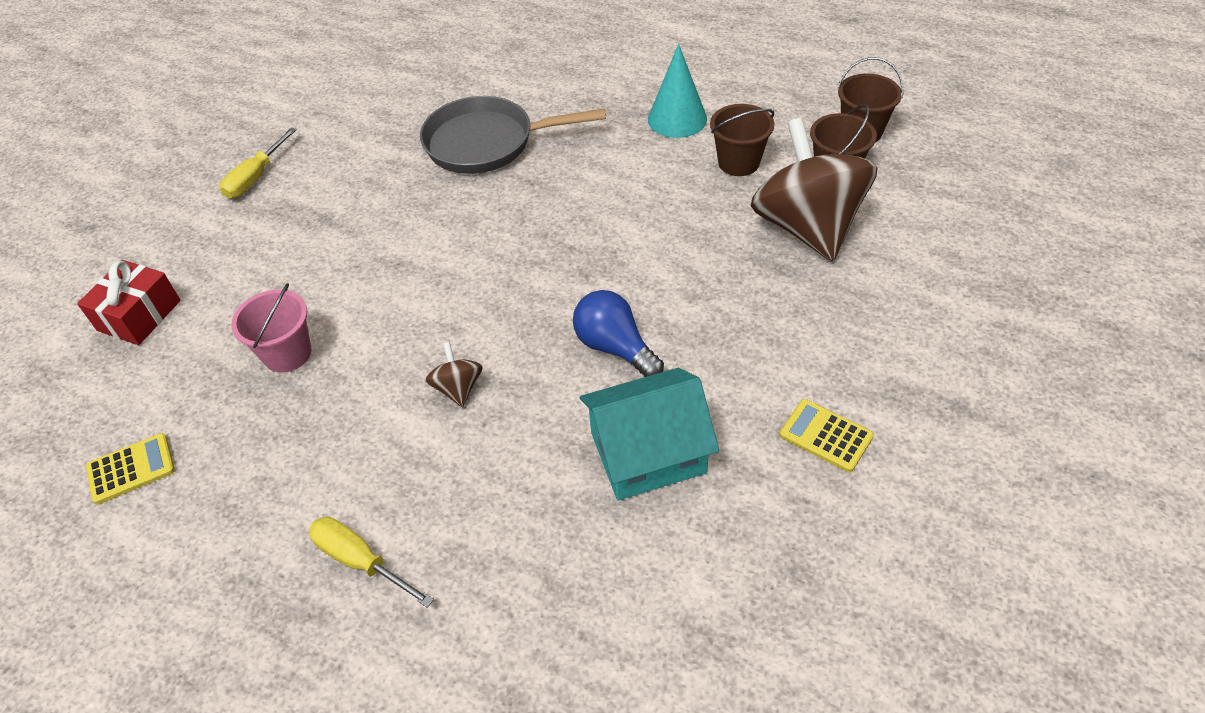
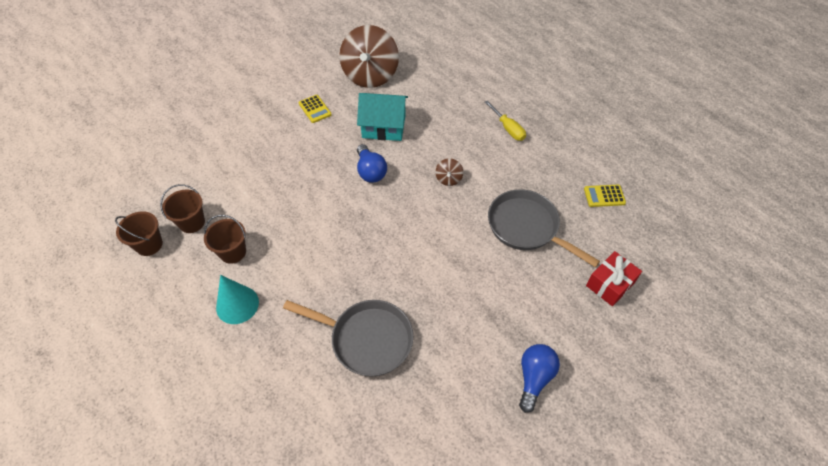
camera: 160 degrees left, 5 degrees up
yellow screwdriver [220,127,297,199] -> blue light bulb [519,344,560,413]
pink bucket [231,283,312,373] -> grey pan [488,189,600,267]
brown spinning top [751,118,877,261] -> brown spinning top moved to [339,25,399,88]

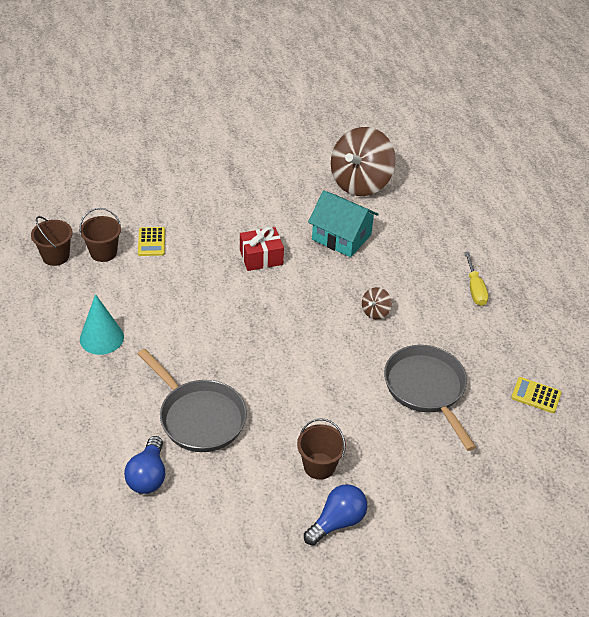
camera: 25 degrees right, 10 degrees down
brown bucket [204,215,246,264] -> brown bucket moved to [297,418,346,480]
yellow calculator [299,95,332,123] -> yellow calculator moved to [138,227,165,256]
blue light bulb [357,144,387,182] -> blue light bulb moved to [124,436,165,494]
red gift [586,251,642,306] -> red gift moved to [240,227,284,271]

